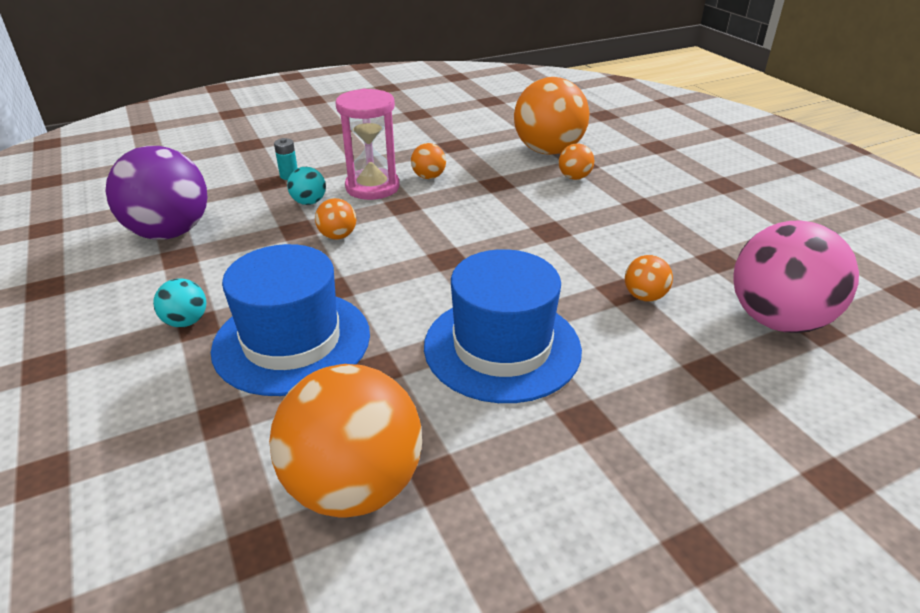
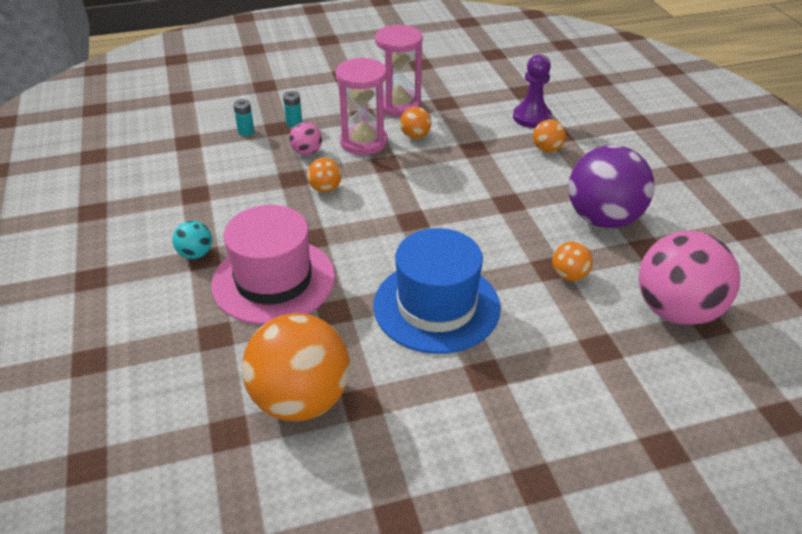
camera: 10 degrees right, 5 degrees up
purple ball [105,146,207,239] -> purple ball moved to [568,145,654,228]
blue hat [211,244,370,396] -> pink hat [212,205,335,325]
turquoise ball [287,167,326,205] -> pink ball [289,122,322,155]
orange ball [514,77,590,155] -> purple pawn [513,54,552,128]
none -> turquoise battery [233,99,254,136]
none -> pink hourglass [375,25,423,116]

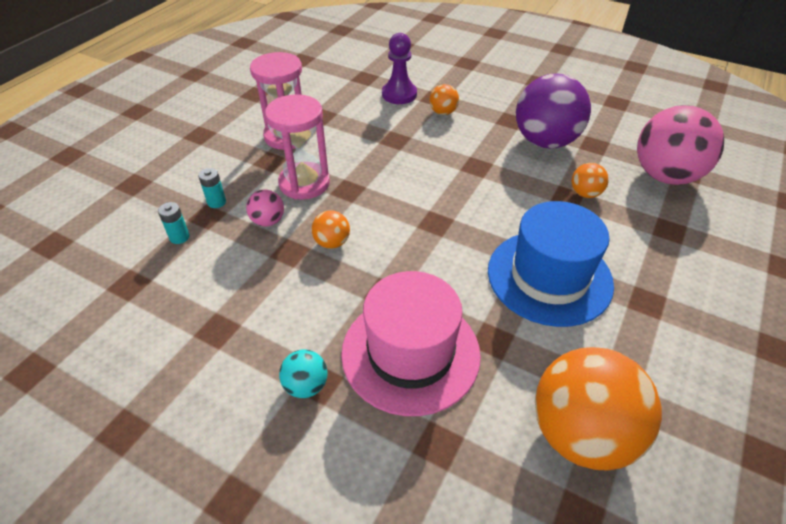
camera: 45 degrees left, 5 degrees up
orange ball [400,107,432,139] -> none

